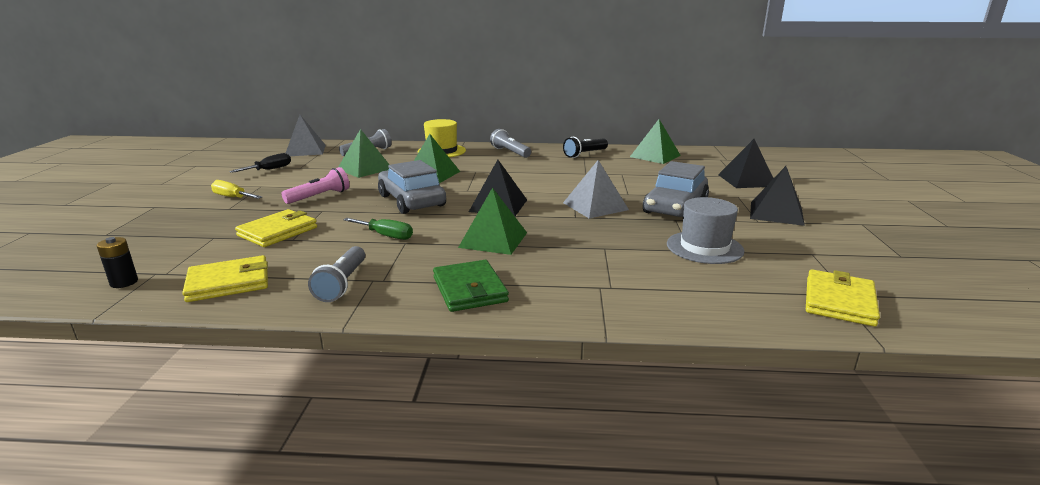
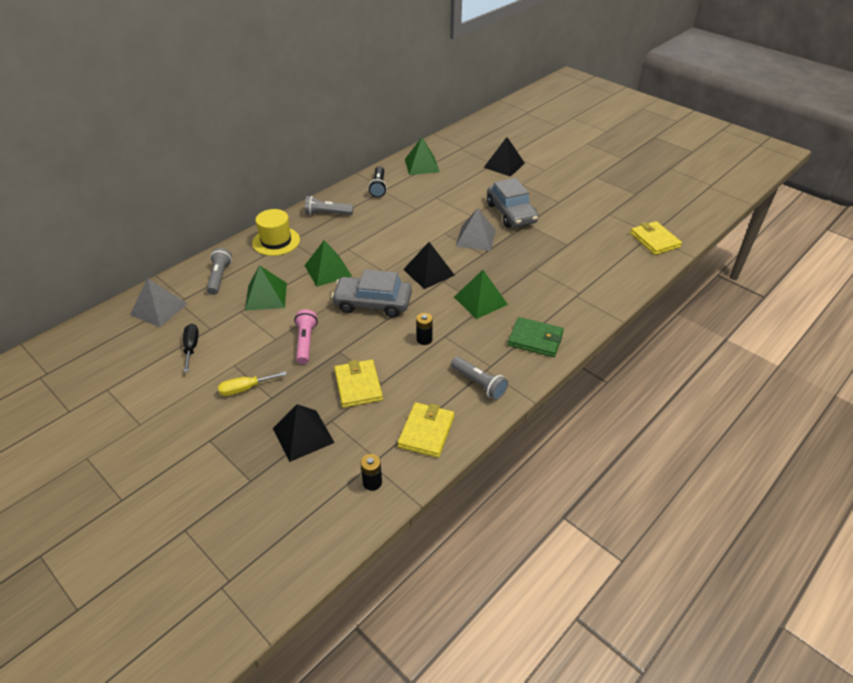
camera: 50 degrees left, 20 degrees up
green screwdriver [343,218,413,240] -> black battery [416,313,433,345]
grey hat [667,197,744,264] -> none
black pyramid [750,166,805,226] -> black pyramid moved to [273,404,335,462]

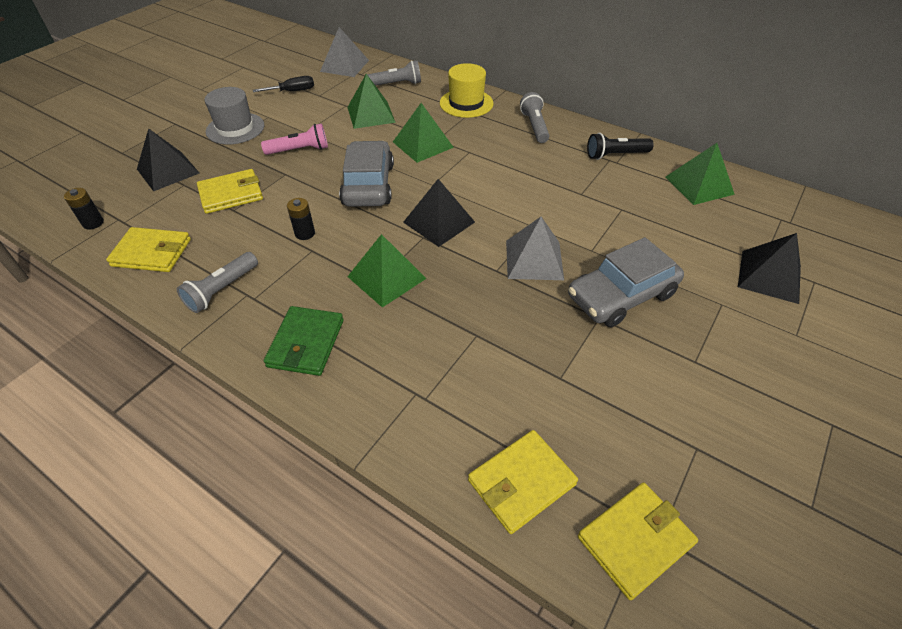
camera: 80 degrees right, 5 degrees up
yellow screwdriver [218,371,287,396] -> grey hat [204,87,264,145]
none -> yellow wallet [468,430,578,534]

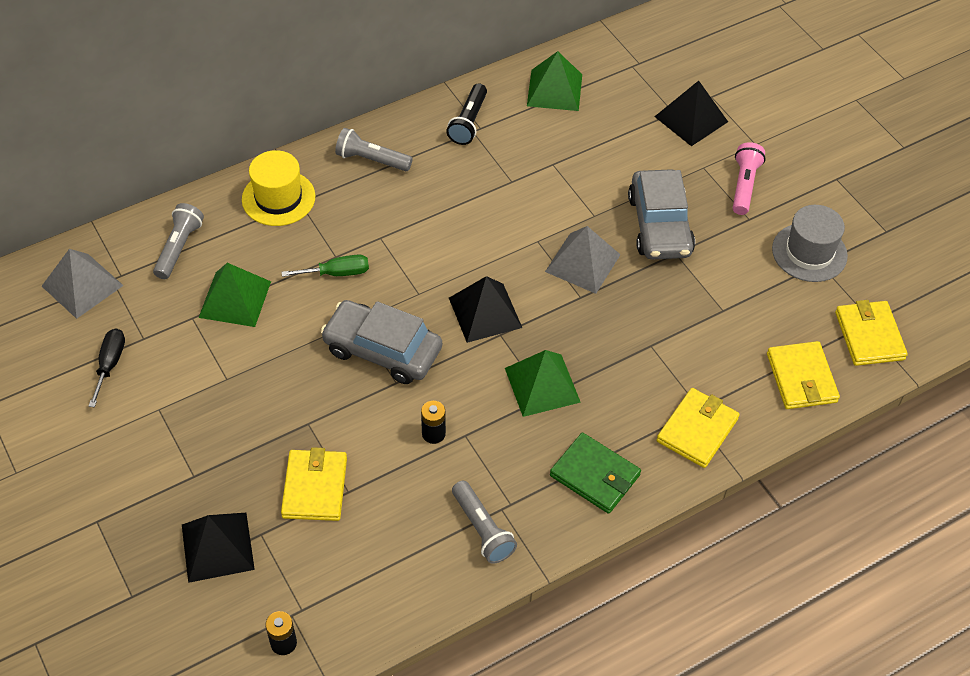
camera: 65 degrees left, 5 degrees up
yellow wallet [106,227,191,272] -> yellow wallet moved to [657,388,740,468]
grey hat [204,87,264,145] -> grey hat moved to [772,205,848,282]
pink flashlight [261,123,328,155] -> pink flashlight moved to [733,142,766,215]
green pyramid [393,103,454,163] -> green screwdriver [281,255,369,277]

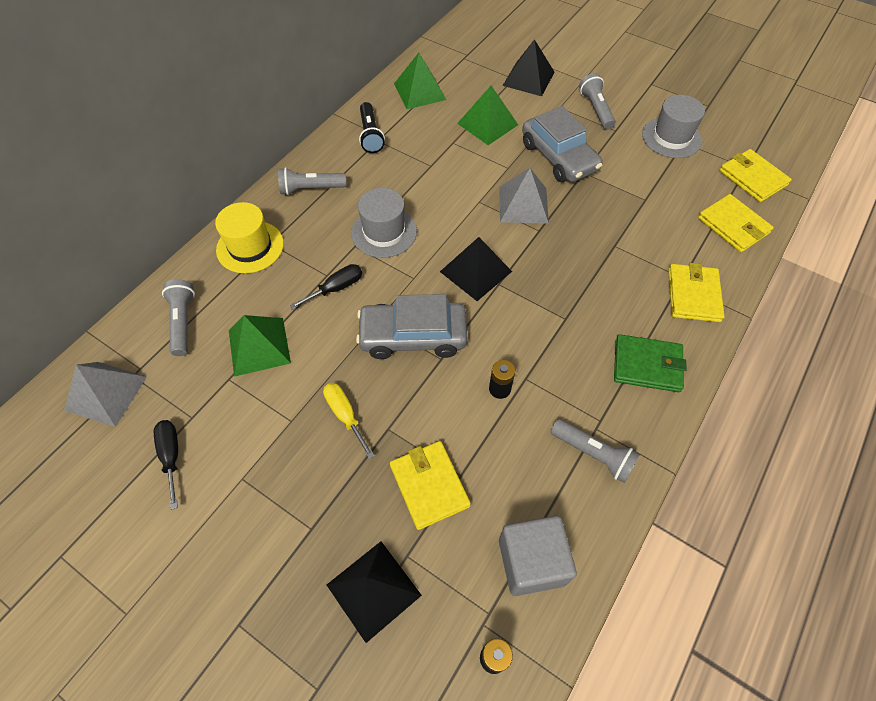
camera: 25 degrees left, 5 degrees up
green screwdriver [281,255,369,277] -> black screwdriver [290,264,362,310]
green pyramid [505,350,581,417] -> green pyramid moved to [457,85,518,145]
pink flashlight [733,142,766,215] -> grey flashlight [579,73,615,130]
none -> yellow screwdriver [323,383,375,459]
none -> grey hat [351,188,417,258]
none -> grey cube [499,516,577,596]

